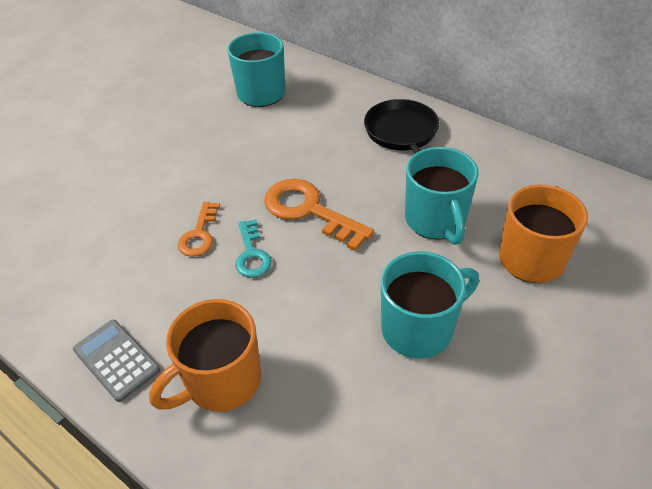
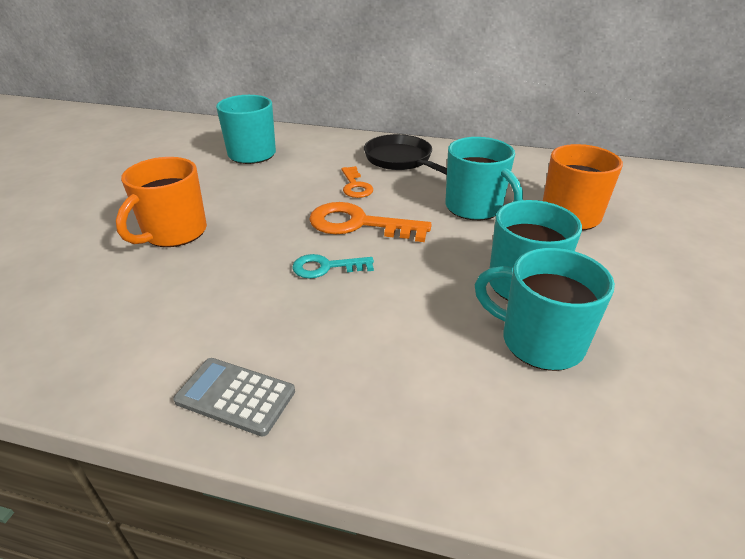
camera: 25 degrees left, 10 degrees down
orange mug [149,299,261,412] -> orange mug moved to [116,157,207,247]
orange key [178,202,220,257] -> orange key moved to [341,166,373,198]
turquoise key [235,219,272,278] -> turquoise key turned 120 degrees clockwise [292,254,374,279]
none -> turquoise mug [475,248,615,371]

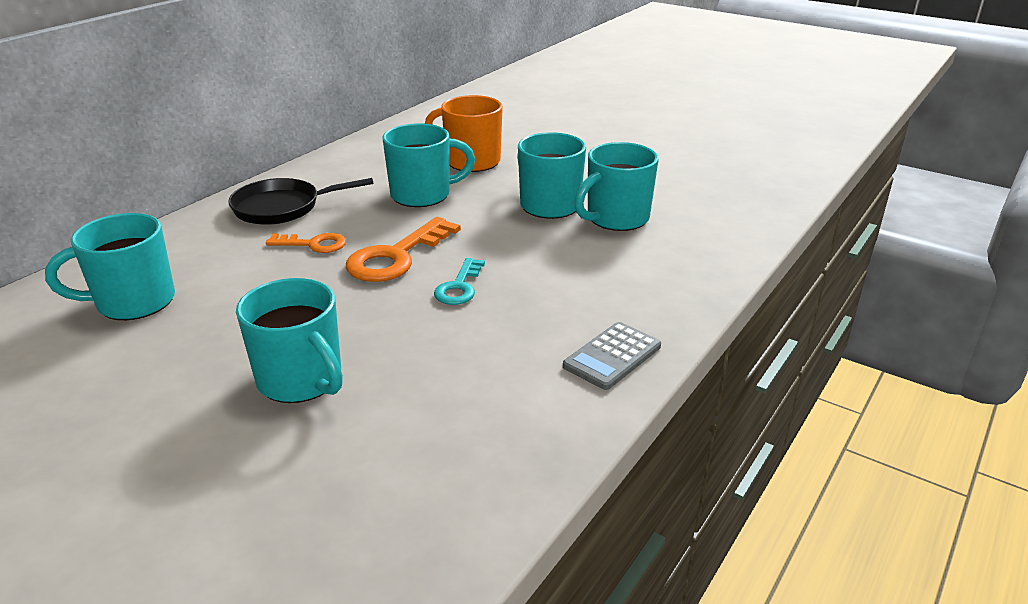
camera: 70 degrees left, 5 degrees down
orange mug [116,157,207,247] -> turquoise mug [236,278,343,403]

